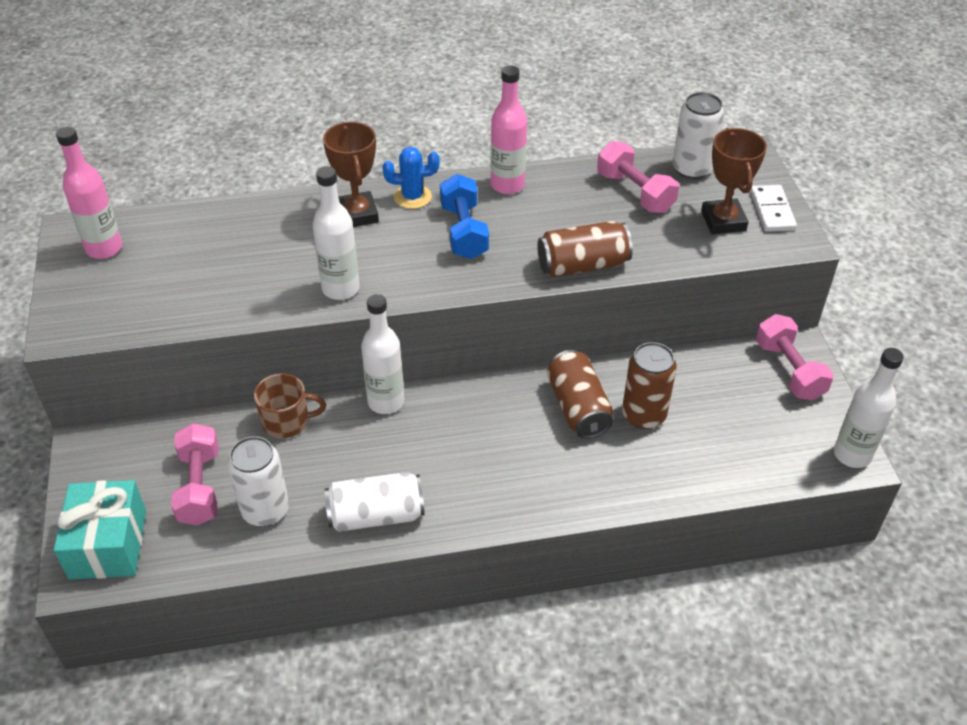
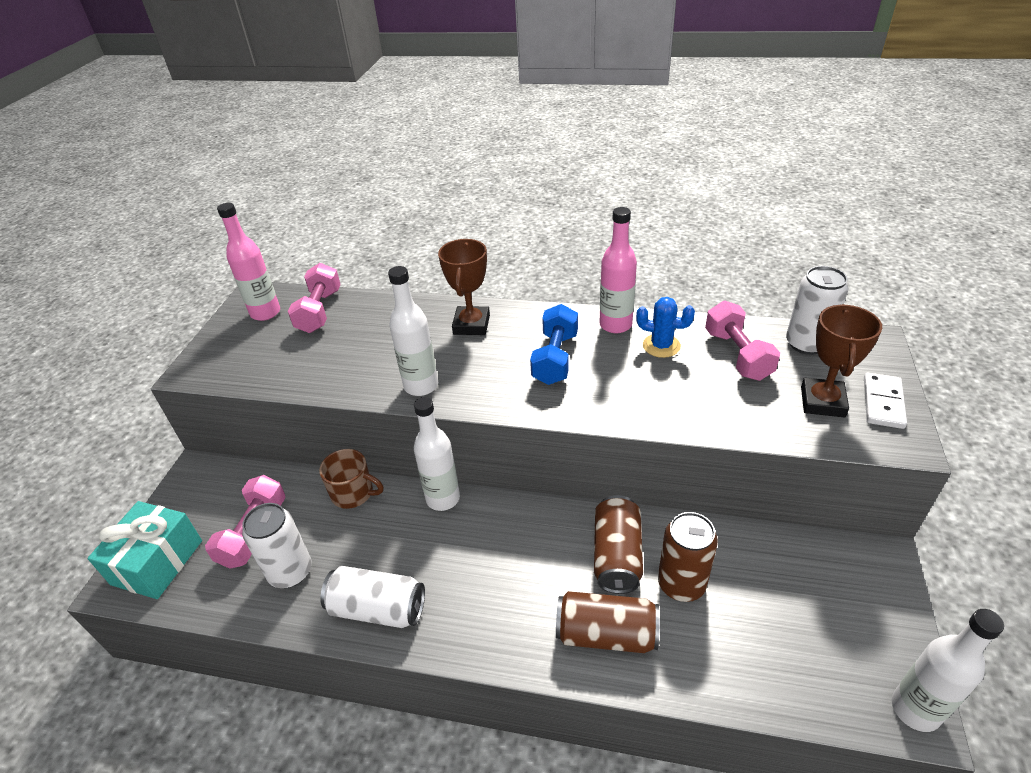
camera: 25 degrees right, 5 degrees down
blue cactus [382,147,439,209] -> blue cactus moved to [636,297,695,358]
brown can [537,221,633,277] -> brown can moved to [556,591,660,653]
pink dumbbell [756,314,834,401] -> pink dumbbell moved to [288,263,341,333]

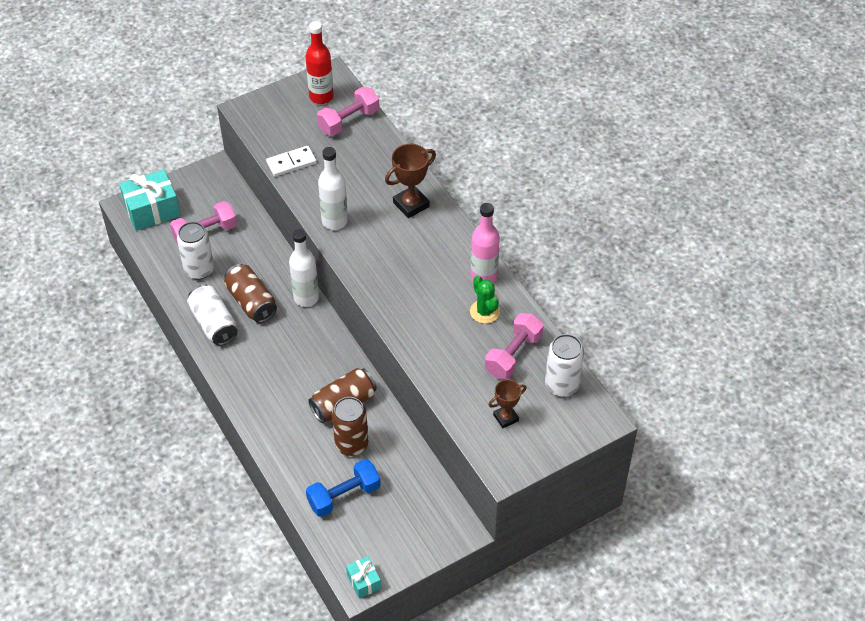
camera: 45 degrees right, 10 degrees up
pink bottle [217,203,280,321] -> red bottle [306,21,333,104]
brown mug [319,449,384,509] -> none
blue dumbbell [530,304,578,385] -> blue dumbbell moved to [306,459,381,517]
brown can [556,591,660,653] -> brown can moved to [224,264,277,323]
blue cactus [636,297,695,358] -> green cactus [470,276,500,324]
brown trophy [801,304,882,418] -> brown trophy [489,379,527,428], size x0.64
white domino [864,373,907,429] -> white domino moved to [266,146,316,177]
white bottle [892,609,1004,732] -> turquoise gift [346,556,381,599]

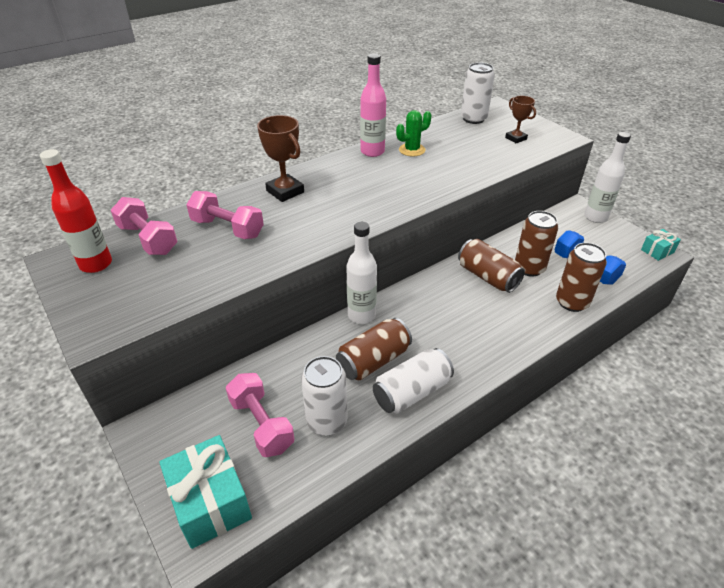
camera: 95 degrees left, 10 degrees down
white domino [266,146,316,177] -> none
white bottle [318,147,348,230] -> white bottle moved to [584,132,631,223]
pink dumbbell [485,313,544,379] -> pink dumbbell moved to [186,191,264,239]
none -> brown can [556,243,607,312]

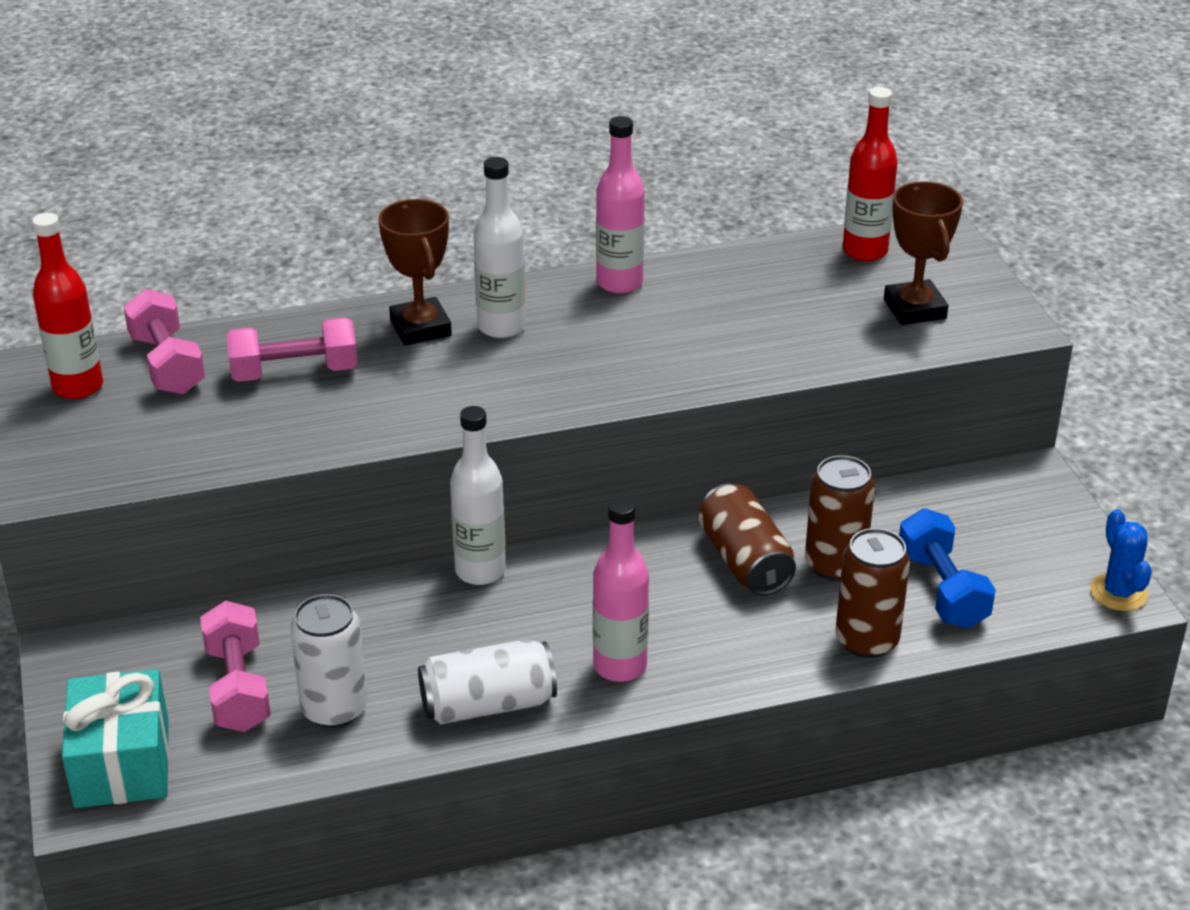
camera: 20 degrees right, 5 degrees down
pink dumbbell [186,191,264,239] -> pink dumbbell turned 60 degrees counterclockwise [226,317,358,382]
brown can [336,318,412,380] -> none
green cactus [396,110,431,156] -> none
white can [461,62,495,124] -> red bottle [843,87,898,262]
brown trophy [505,96,536,143] -> brown trophy [884,181,963,325], size x1.57
white bottle [584,132,631,223] -> white bottle moved to [474,157,526,338]
turquoise gift [641,229,681,261] -> blue cactus [1090,509,1152,611]
none -> pink bottle [593,497,649,682]

